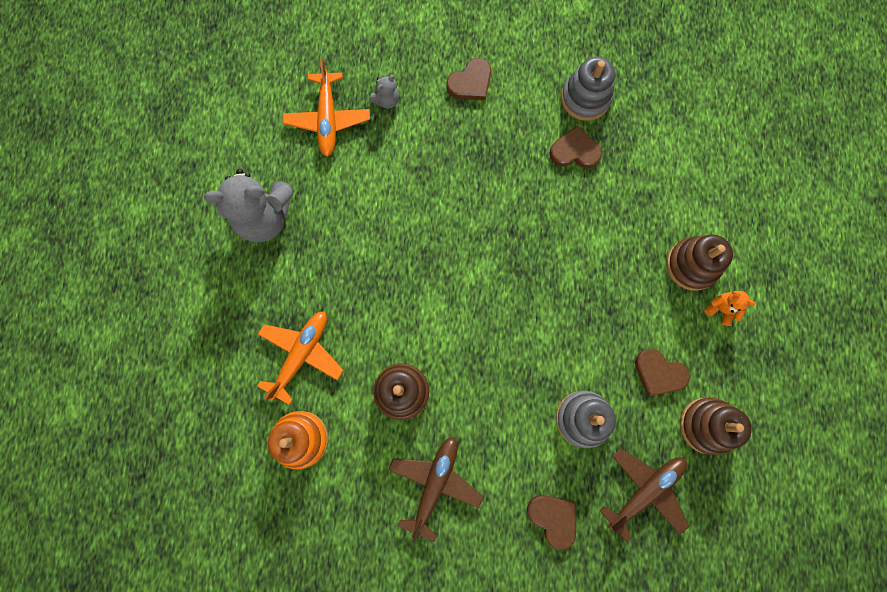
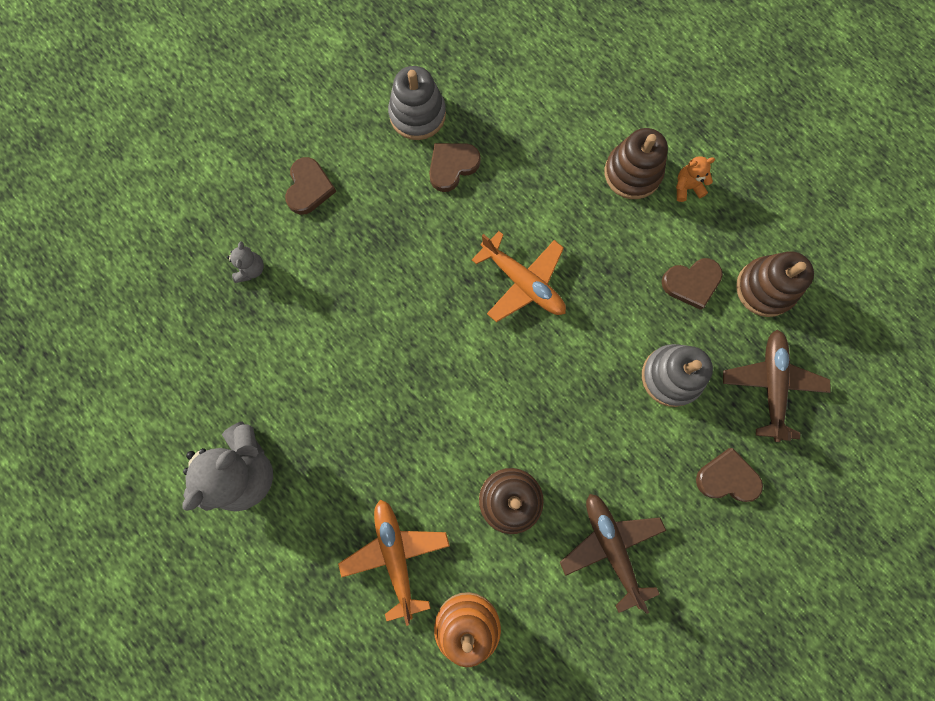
camera: 45 degrees left, 0 degrees up
orange plane [283,60,370,157] -> orange plane moved to [472,231,566,322]

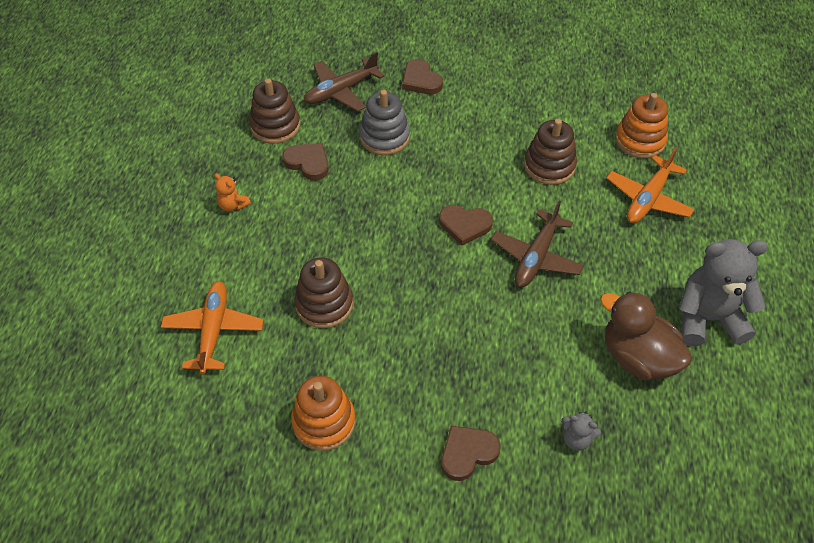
camera: 130 degrees left, 25 degrees down
grey teddy bear [227,241,264,283] -> grey teddy bear turned 120 degrees counterclockwise [561,412,601,451]
grey stacking toy [388,66,446,140] -> orange stacking toy [291,376,356,451]
brown heart [429,143,481,192] -> brown heart moved to [439,205,493,246]
orange plane [472,231,566,322] -> orange plane moved to [161,281,264,374]
brown plane [560,494,666,614] -> brown plane moved to [491,201,584,287]
brown stacking toy [604,128,668,199] -> brown stacking toy moved to [294,258,353,328]
none -> brown duck [600,291,692,380]

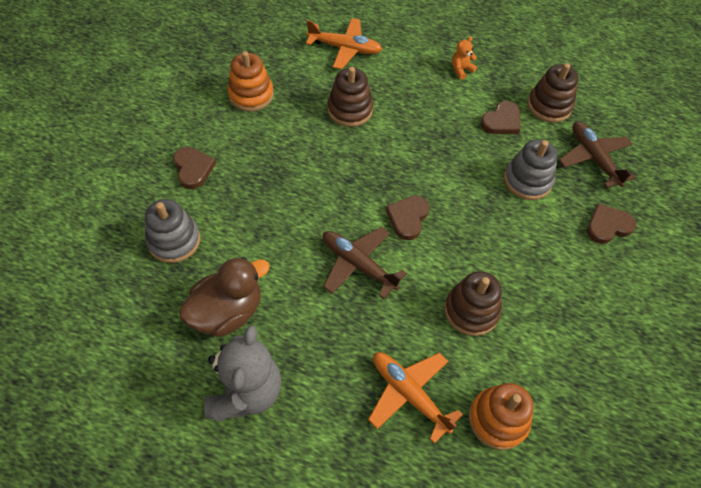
camera: 100 degrees right, 5 degrees up
grey teddy bear [561,412,601,451] -> grey stacking toy [145,199,201,263]

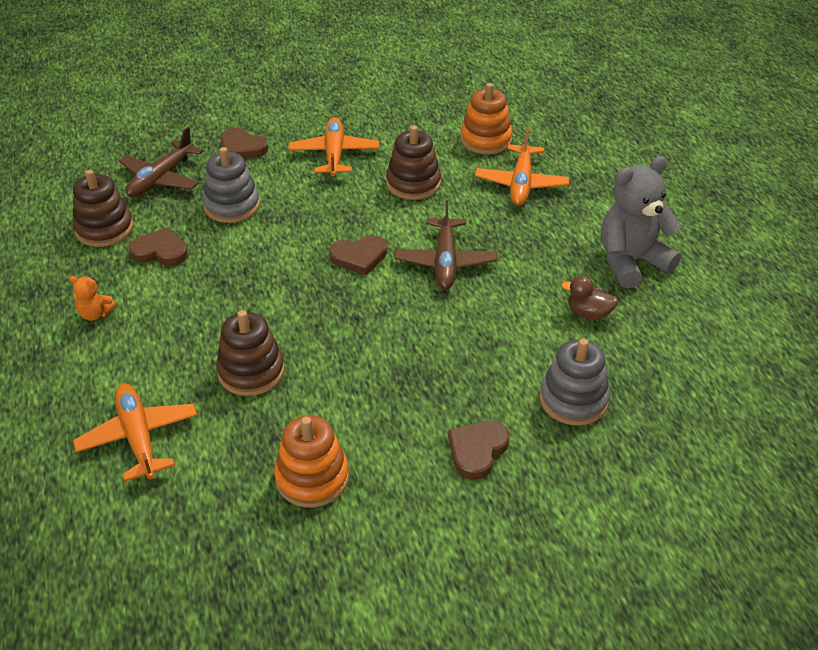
camera: 125 degrees left, 15 degrees down
brown duck [179,257,270,337] -> brown duck [561,276,618,320], size x0.53
none -> orange plane [289,117,379,177]

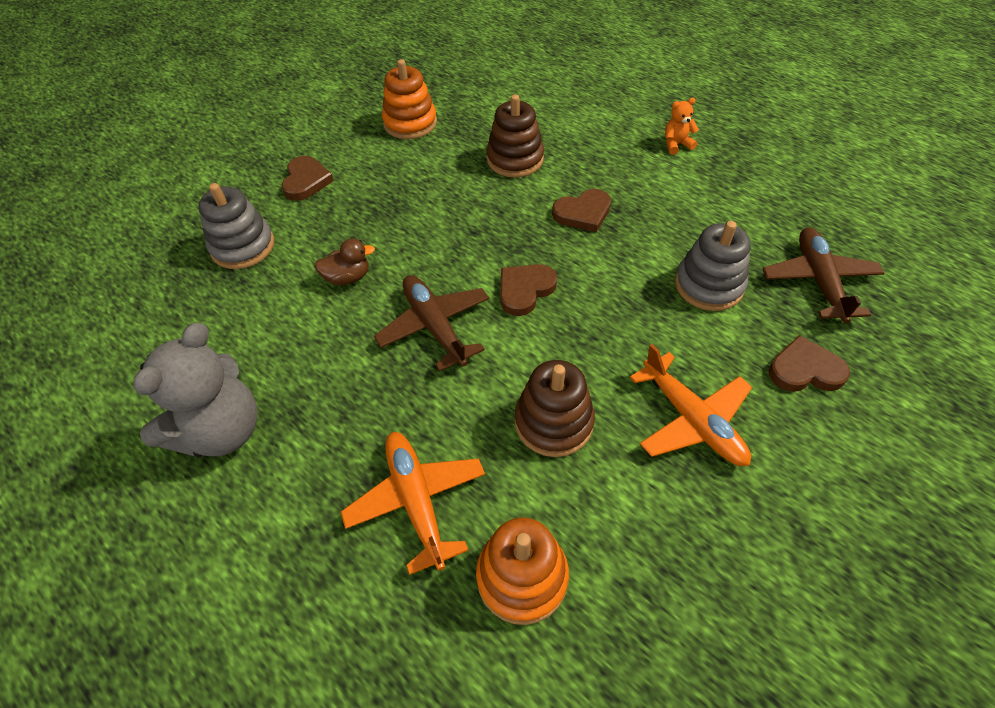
camera: 150 degrees right, 10 degrees up
brown stacking toy [73,170,133,247] -> none
orange plane [73,383,197,482] -> none
brown heart [128,227,188,266] -> brown heart moved to [552,189,611,232]
brown duck [561,276,618,320] -> brown duck moved to [314,239,375,285]

